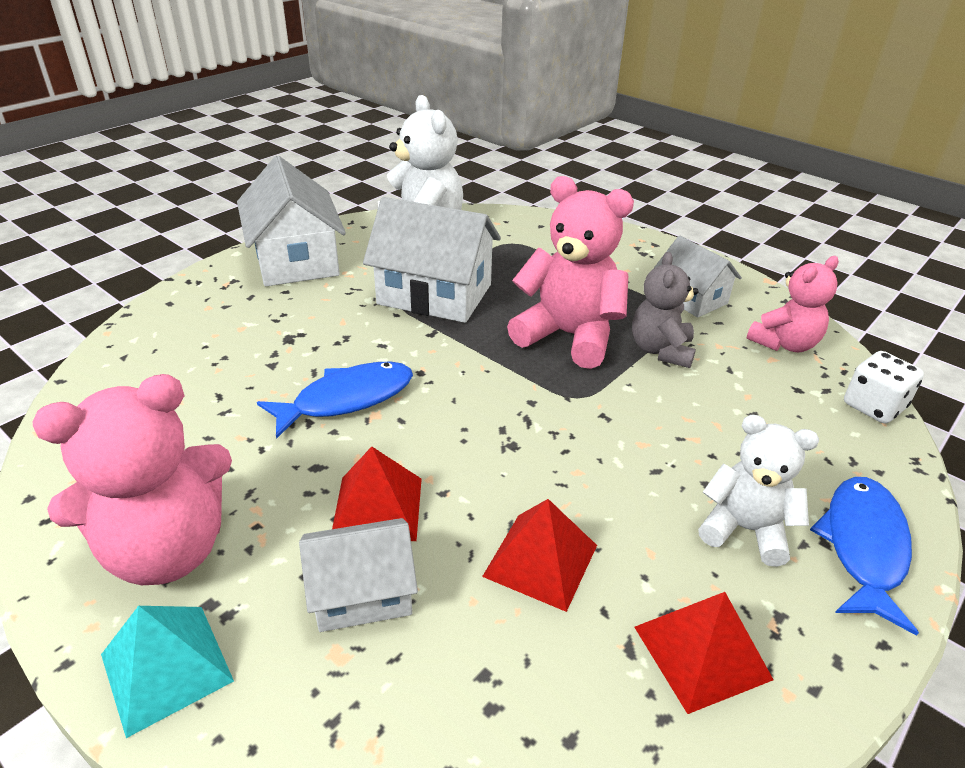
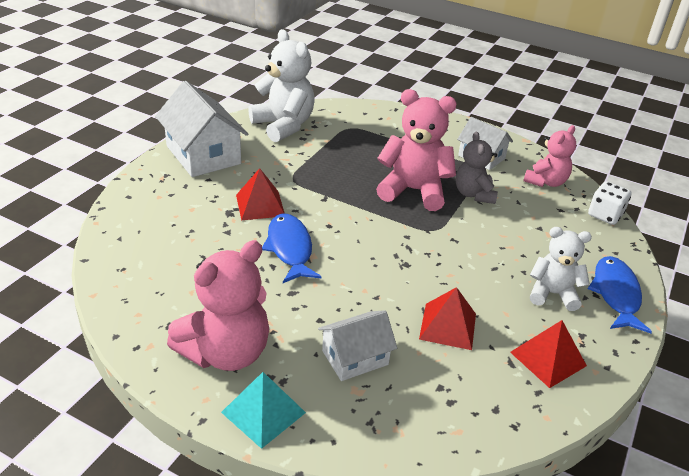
camera: 15 degrees left, 0 degrees up
blue fish [257,362,413,439] -> blue fish turned 60 degrees counterclockwise [262,213,321,283]
red pyramid [332,447,422,541] -> red pyramid moved to [236,168,285,220]
white house [363,197,501,323] -> none

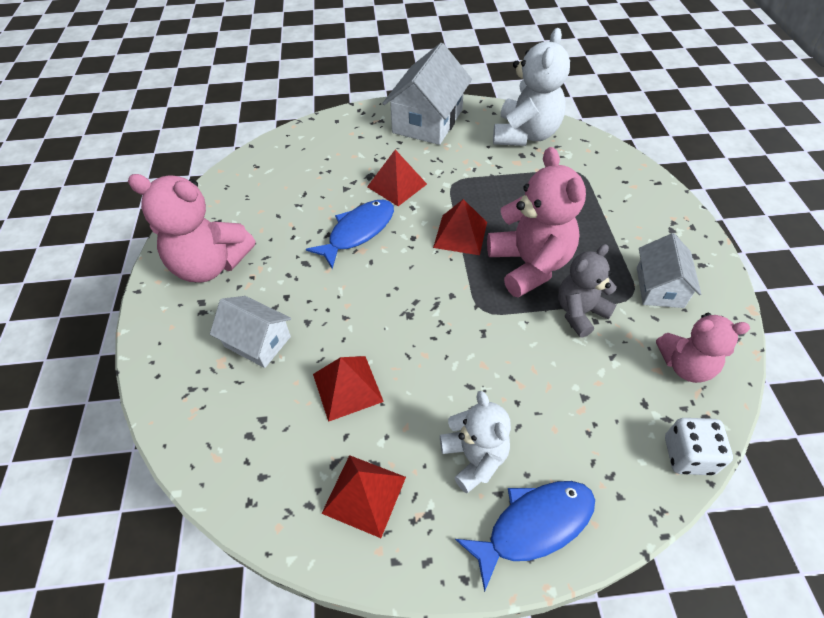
camera: 60 degrees right, 15 degrees up
turquoise pyramid [221,372,306,449] -> none
none -> red pyramid [433,199,487,255]

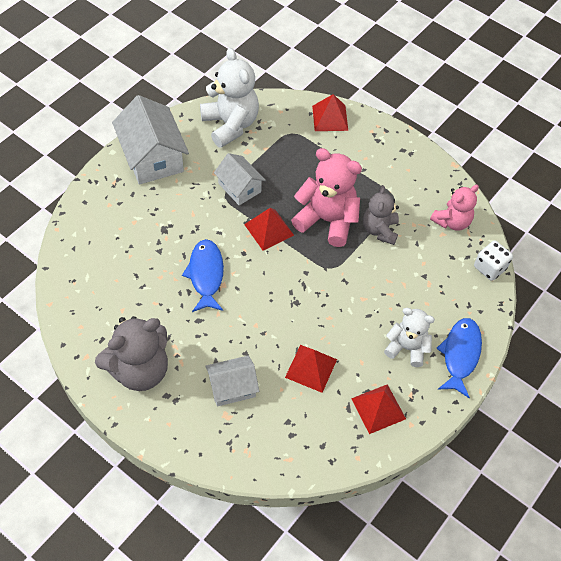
camera: 50 degrees left, 5 degrees up
pink teddy bear [128,174,255,283] -> grey teddy bear [95,316,168,391]
red pyramid [367,150,427,206] -> red pyramid moved to [312,94,348,131]
white house [637,233,701,308] -> white house moved to [214,153,266,205]

